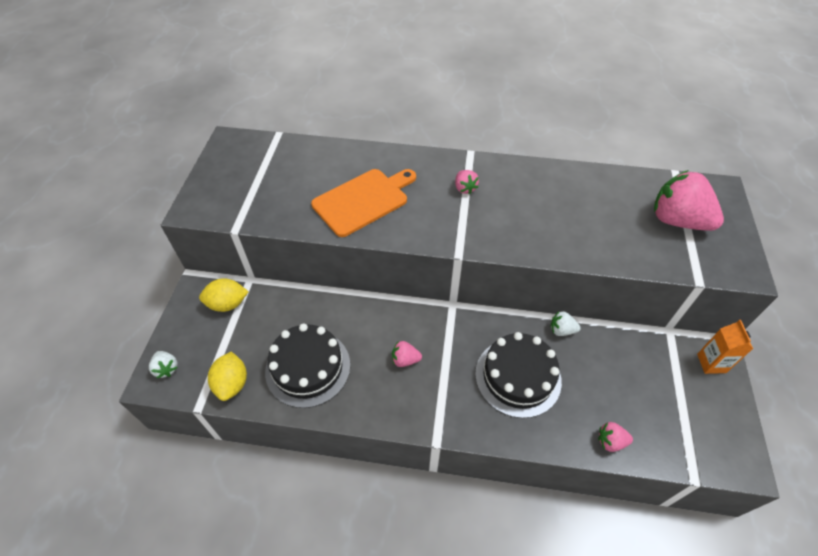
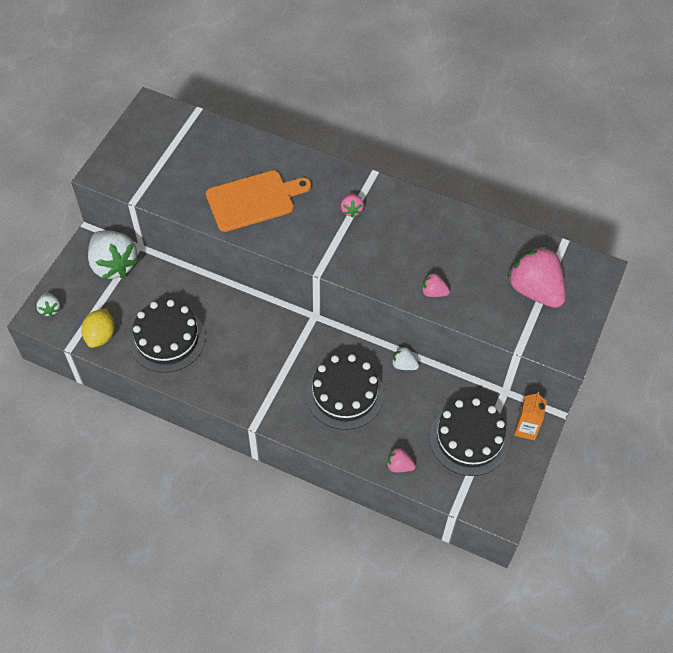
camera: 15 degrees right, 5 degrees up
yellow lemon [199,278,248,312] -> white strawberry [88,230,139,279]
pink strawberry [392,341,422,367] -> pink strawberry moved to [422,273,450,297]
none -> black cake [429,398,509,476]

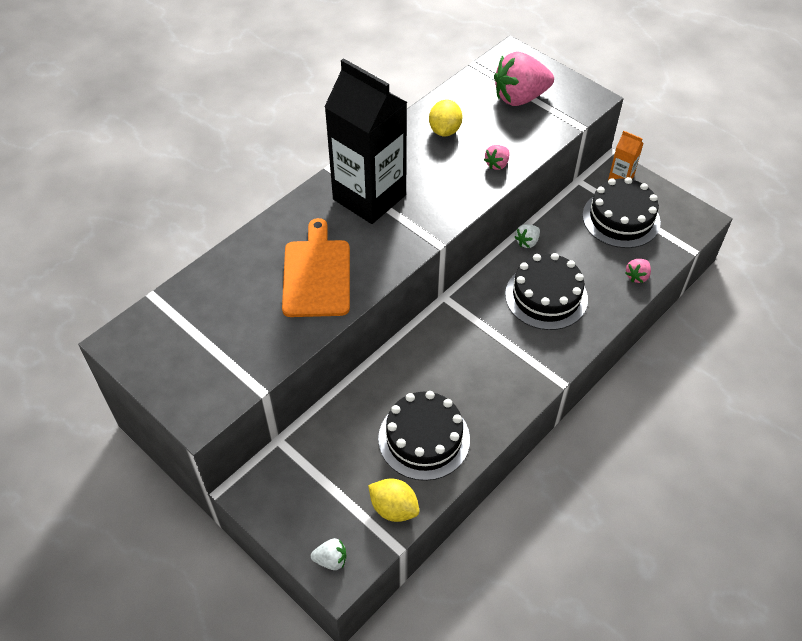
camera: 70 degrees left, 5 degrees down
white strawberry [88,230,139,279] -> none
pink strawberry [341,193,364,218] -> black carton [324,58,407,224]
none -> yellow lemon [429,99,463,136]

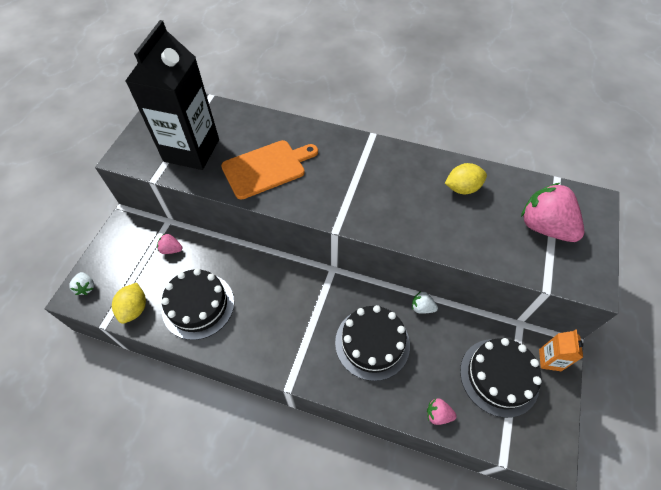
camera: 65 degrees right, 5 degrees up
black carton [324,58,407,224] -> black carton moved to [125,20,219,170]
pink strawberry [484,145,510,170] -> pink strawberry moved to [157,233,182,254]

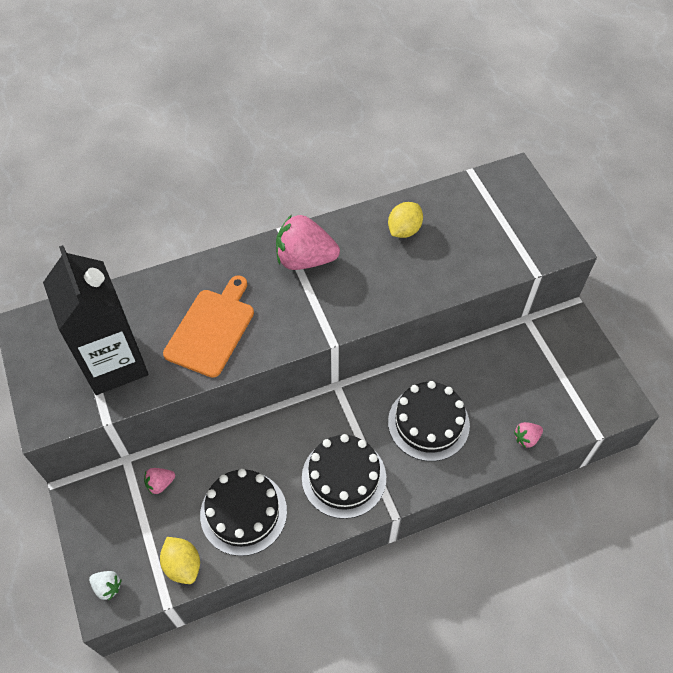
camera: 40 degrees left, 0 degrees up
white strawberry [412,291,438,314] -> none
black cake [460,338,542,418] -> black cake moved to [302,434,386,519]
pink strawberry [521,183,584,242] -> pink strawberry moved to [276,214,340,270]
orange carton [539,329,583,371] -> none

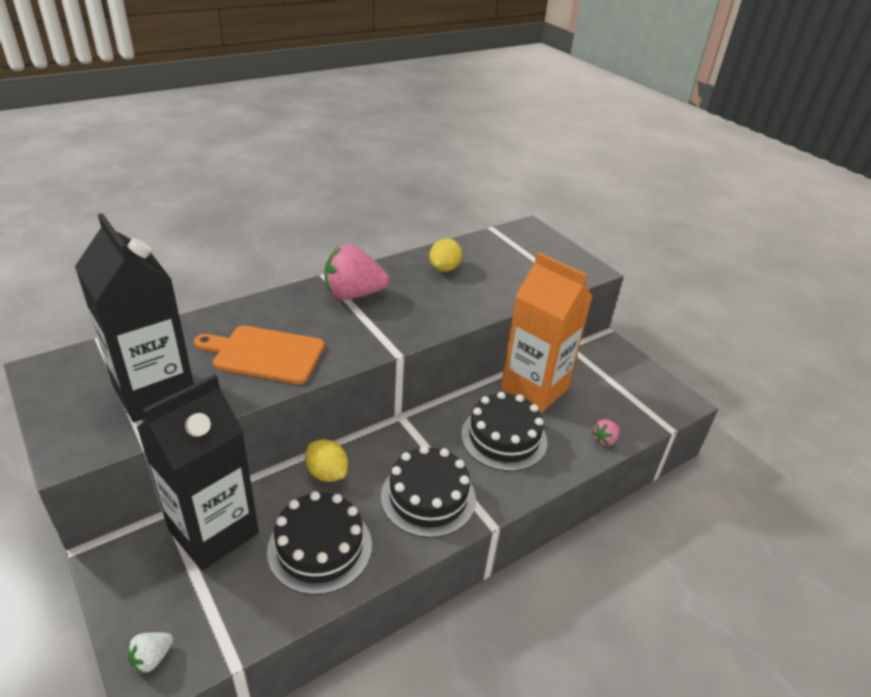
camera: 15 degrees left, 20 degrees down
white strawberry [89,571,122,600] -> white strawberry turned 120 degrees clockwise [127,632,173,674]
pink strawberry [144,468,175,495] -> black carton [136,374,259,570]
yellow lemon [160,537,200,584] -> yellow lemon moved to [305,439,348,482]
orange cutting board [163,275,254,378] -> orange cutting board turned 90 degrees counterclockwise [194,326,324,384]
none -> orange carton [501,252,592,413]

